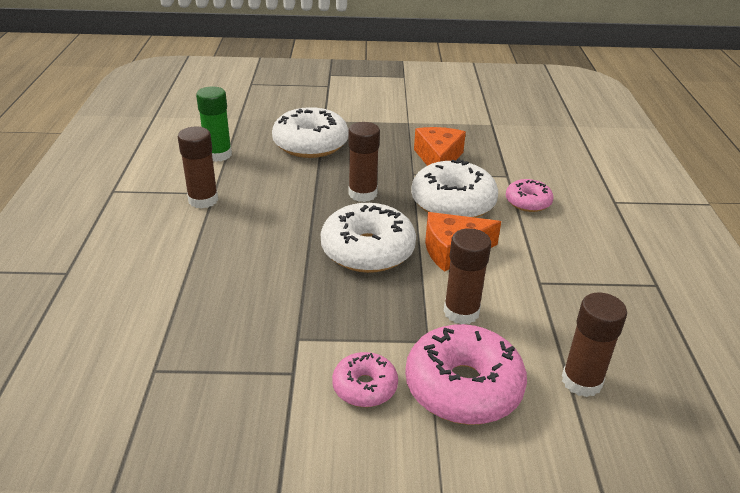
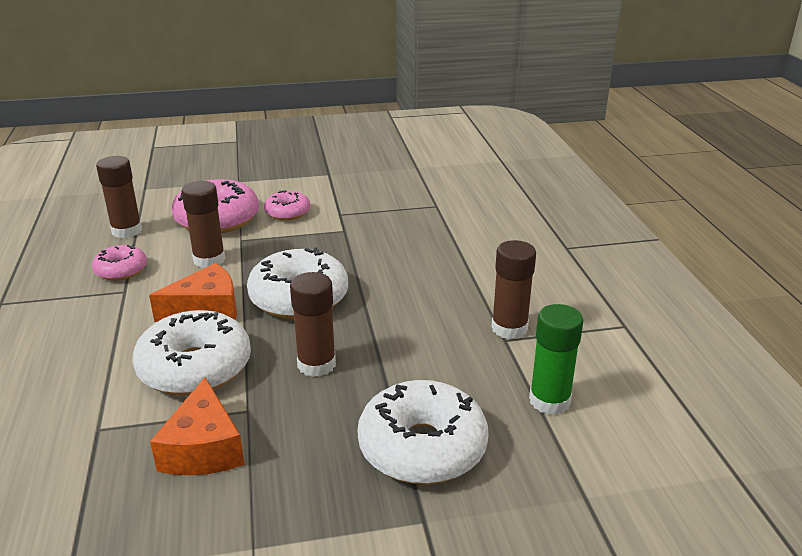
camera: 170 degrees right, 5 degrees down
pink donut [506,179,553,212] -> pink donut moved to [92,245,147,281]

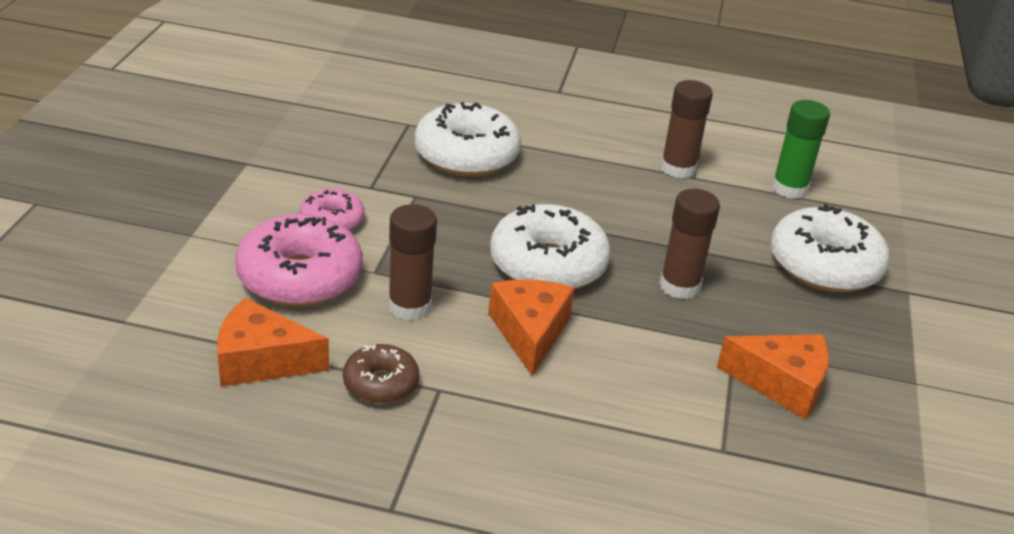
camera: 70 degrees left, 5 degrees up
pink donut [92,245,147,281] -> brown donut [343,344,419,404]
brown glue stick [96,156,142,238] -> orange cheese [217,298,329,387]
white donut [132,310,251,396] -> white donut moved to [415,102,521,177]

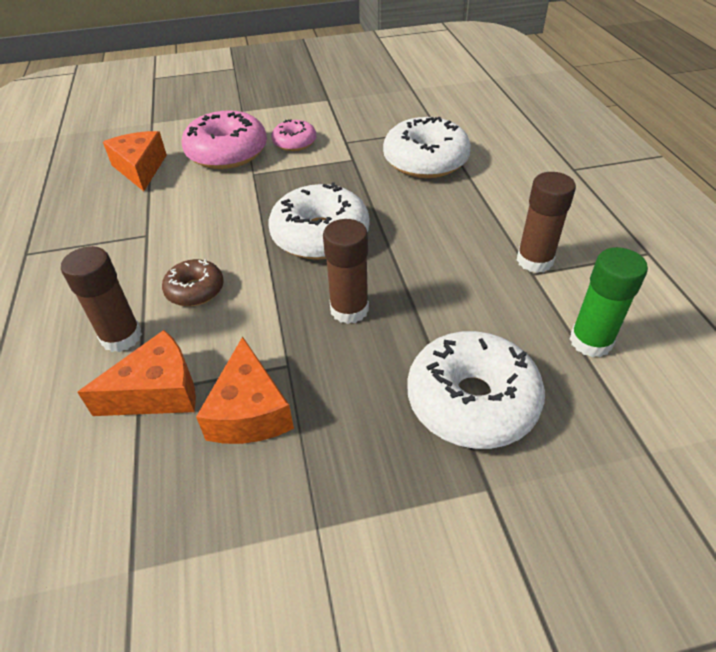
camera: 70 degrees right, 10 degrees up
brown donut [343,344,419,404] -> brown donut moved to [162,259,224,306]
brown glue stick [388,204,437,321] -> brown glue stick moved to [61,246,142,352]
orange cheese [488,279,574,376] -> orange cheese moved to [77,330,196,416]

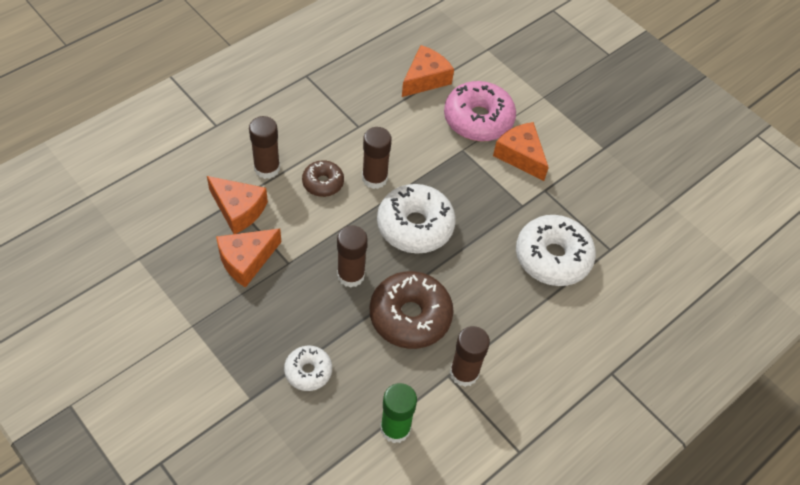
camera: 55 degrees right, 10 degrees up
pink donut [271,119,316,151] -> orange cheese [493,122,549,181]
white donut [407,331,545,449] -> white donut [284,346,332,391], size x0.55
none -> brown glue stick [362,127,391,189]
none -> brown donut [370,271,454,349]

